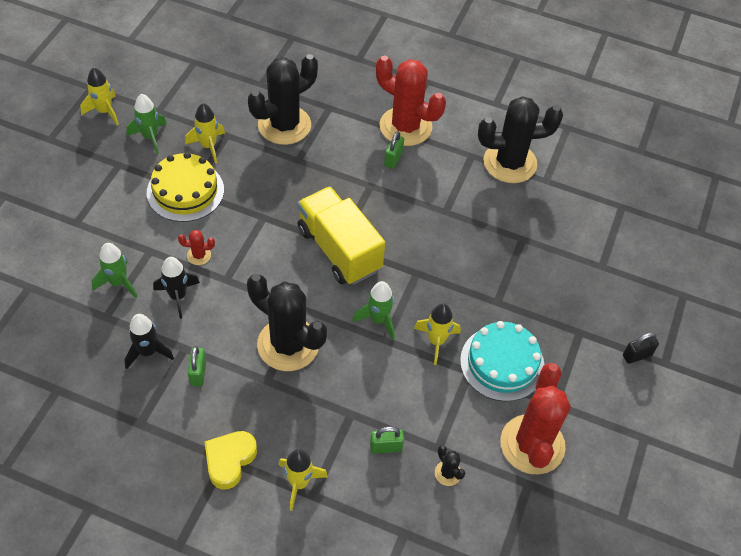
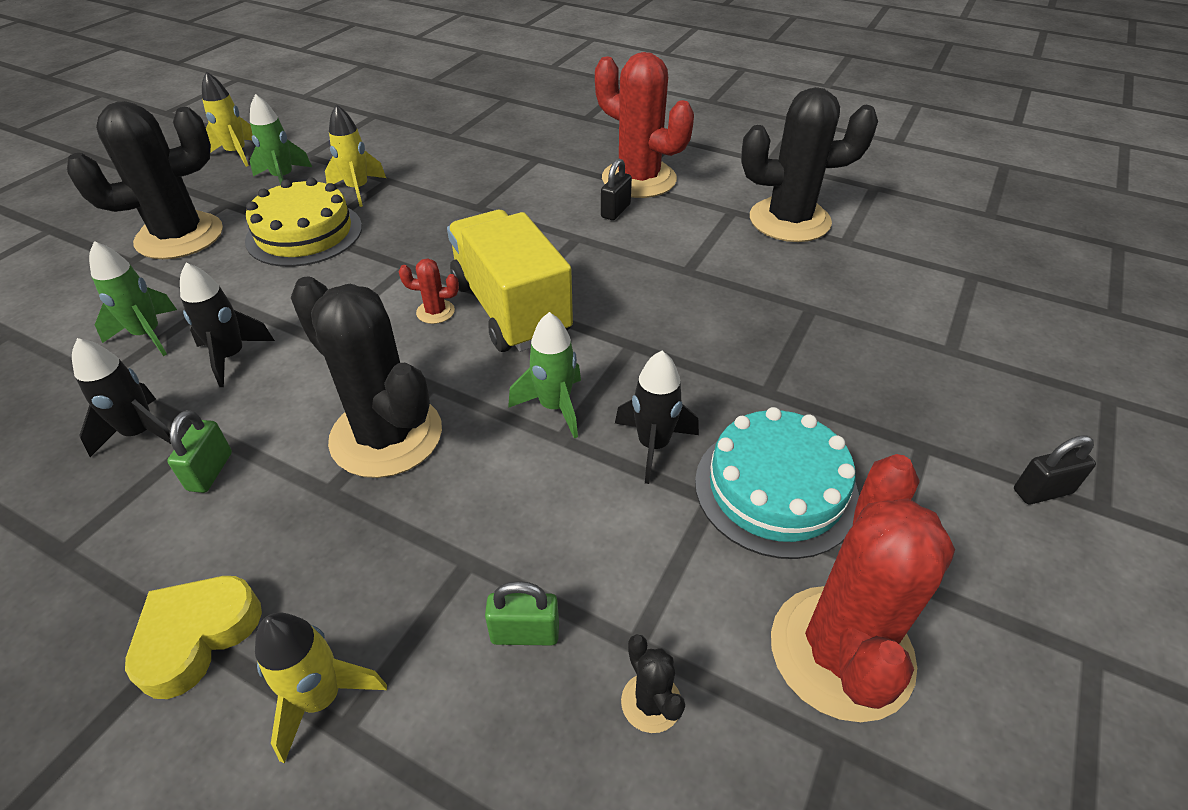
camera: 10 degrees right, 10 degrees down
red cactus [178,230,215,265] -> red cactus moved to [399,259,459,324]
black cactus [248,54,318,145] -> black cactus moved to [67,101,223,259]
green padlock [384,131,404,169] -> black padlock [601,159,632,220]
yellow rocket [414,303,460,365] -> black rocket [615,351,699,484]

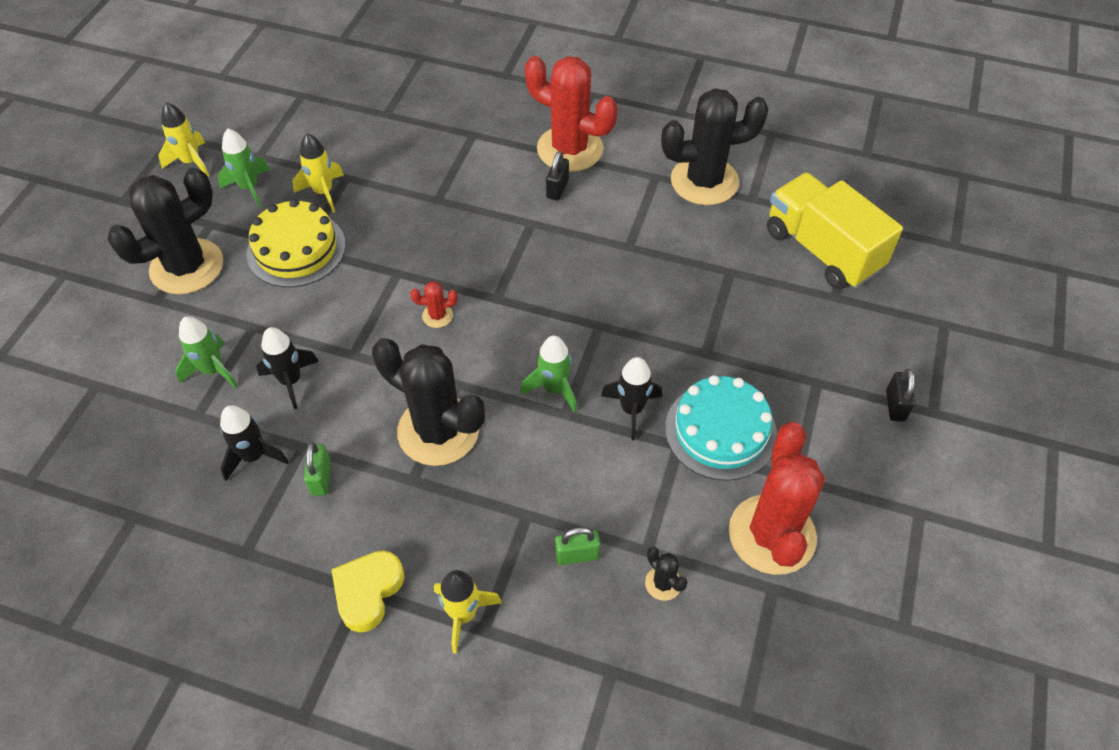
camera: 10 degrees left, 10 degrees up
yellow truck [447,210,573,352] -> yellow truck moved to [767,173,903,289]
black padlock [1014,435,1096,504] -> black padlock turned 60 degrees counterclockwise [886,369,915,421]

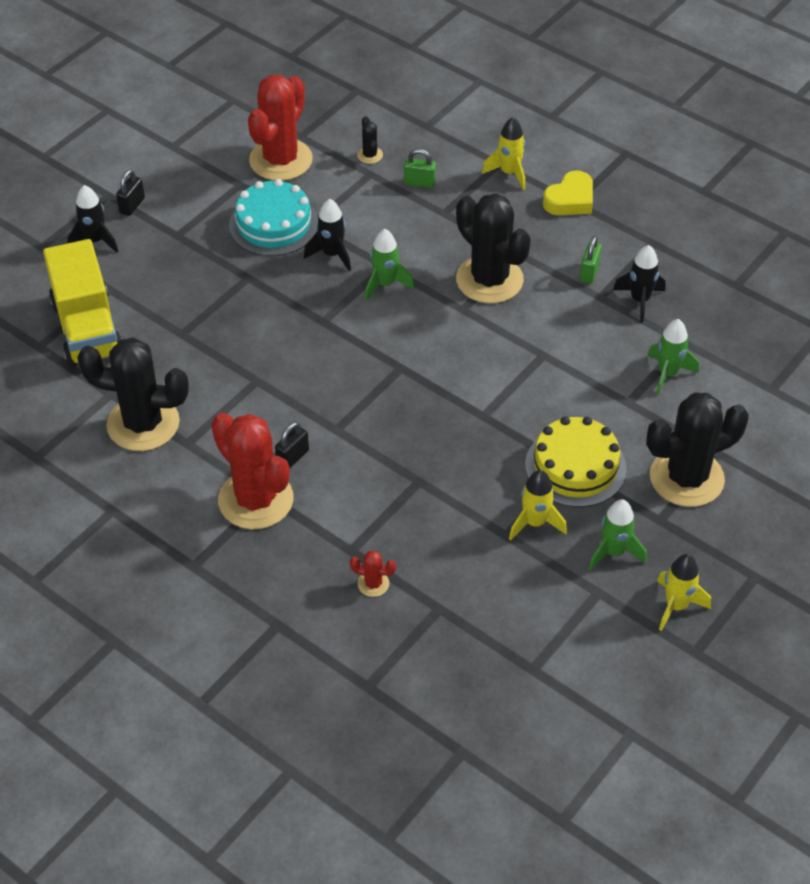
camera: 160 degrees left, 5 degrees down
black rocket [256,327,319,409] -> black rocket moved to [67,185,119,253]
red cactus [410,281,458,328] -> red cactus moved to [350,550,396,597]

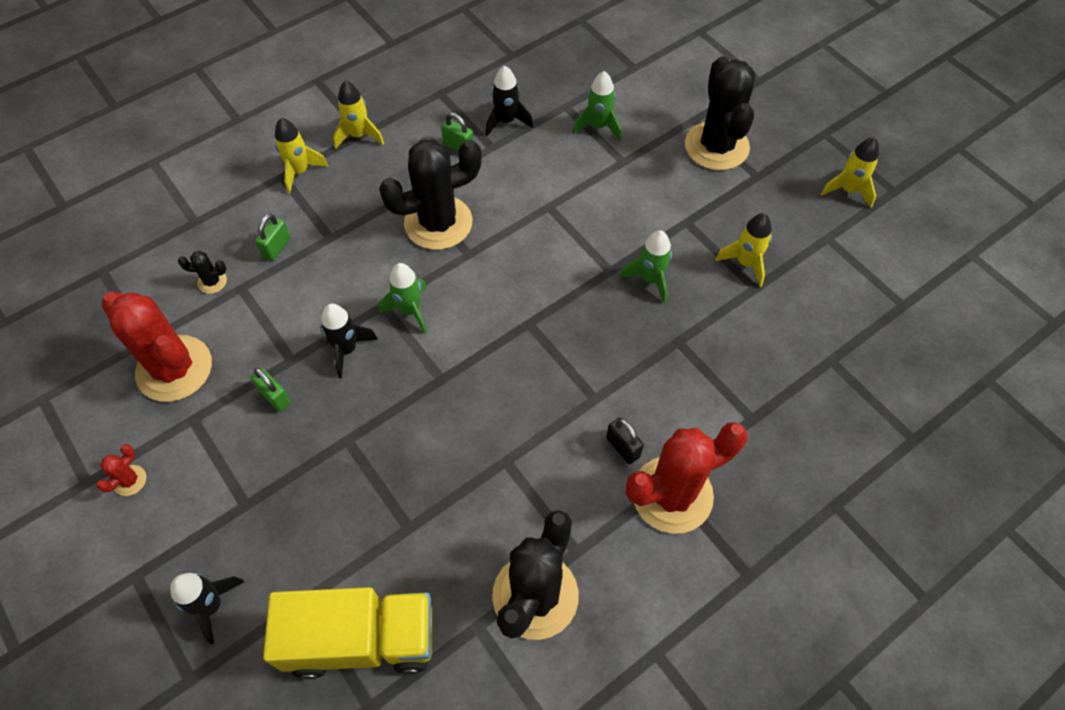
camera: 75 degrees left, 10 degrees up
black padlock [116,169,145,216] -> none
turquoise cake [229,179,318,256] -> green padlock [250,368,291,412]
red cactus [350,550,396,597] -> red cactus moved to [96,444,146,496]
yellow cake [525,416,627,507] -> none
yellow heart [543,170,593,215] -> yellow rocket [333,80,384,149]
green rocket [589,499,647,571] -> green rocket moved to [620,230,672,304]

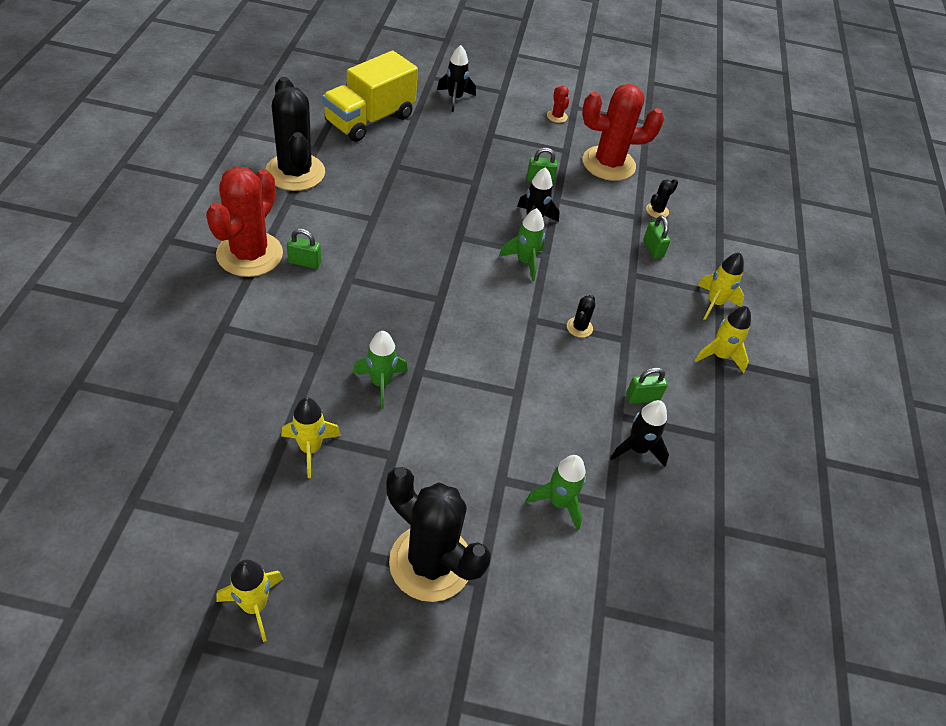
camera: 130 degrees right, 10 degrees down
black cactus [379,140,482,250] -> black cactus [567,295,595,338], size x0.41
black padlock [606,418,644,464] -> green padlock [287,229,321,269]

